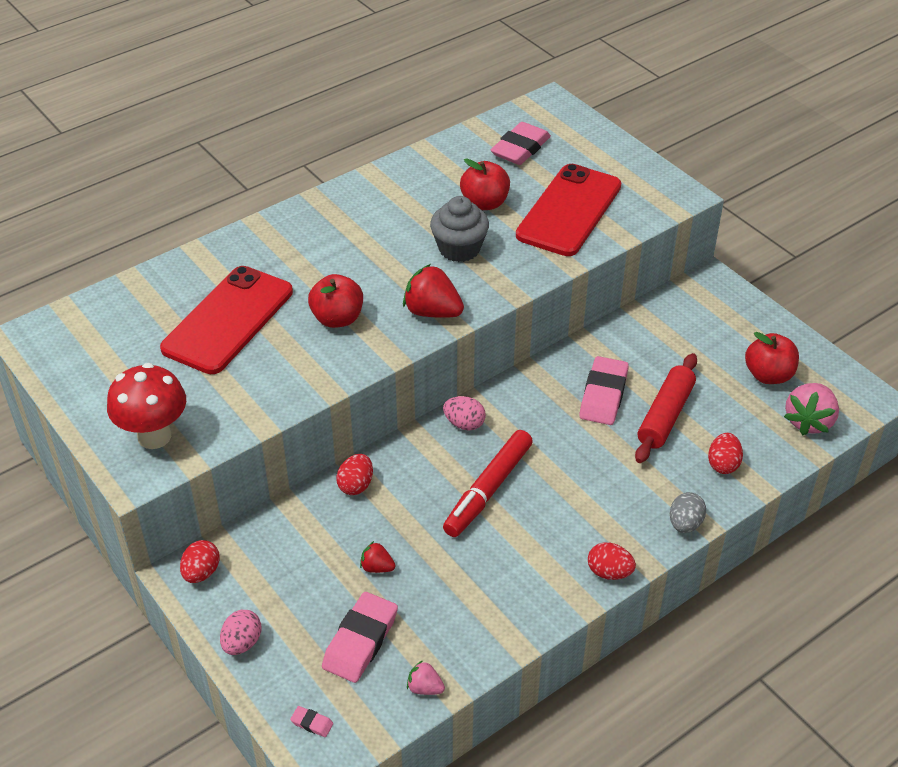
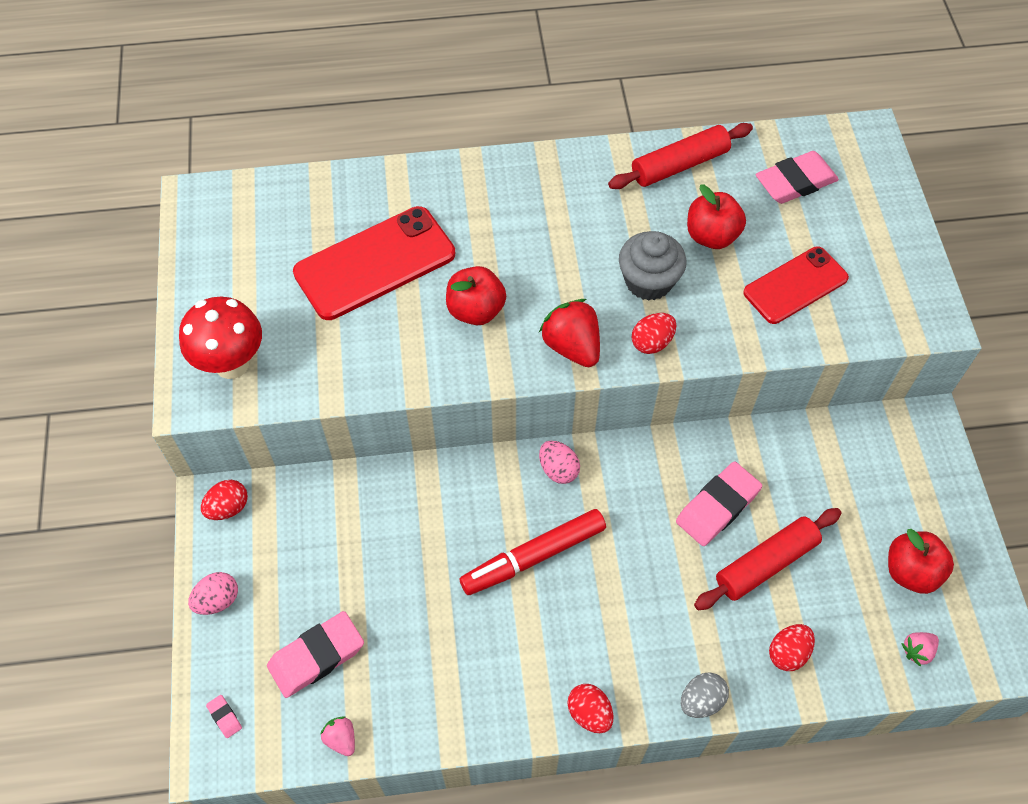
camera: 30 degrees right, 15 degrees up
red egg [336,454,373,495] -> red egg moved to [632,313,676,354]
red strawberry [360,541,396,573] -> none
red phone [516,164,621,256] -> red phone [743,246,849,324], size x0.66
pink strawberry [784,383,839,435] -> pink strawberry [901,632,939,667], size x0.53
none -> red rolling pin [608,123,753,189]

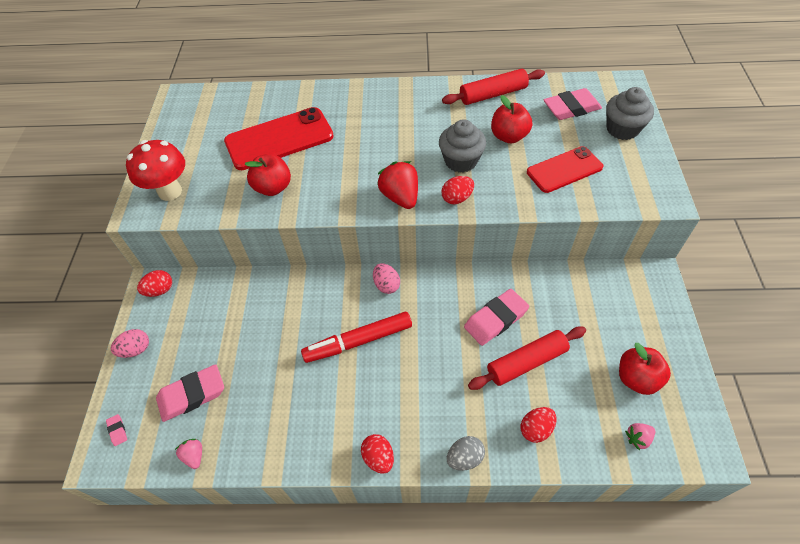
camera: 10 degrees right, 5 degrees down
red apple [446,266,506,325] -> red apple moved to [245,154,291,196]
none -> grey cupcake [606,87,654,140]

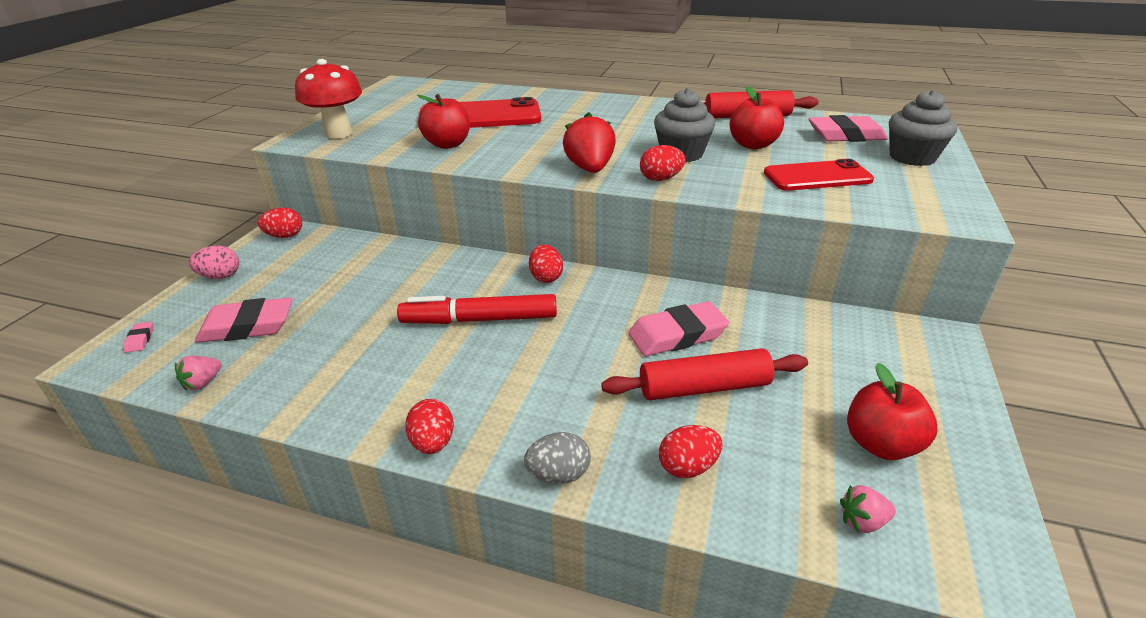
camera: 15 degrees right, 20 degrees down
pink strawberry [175,439,202,469] -> pink strawberry turned 135 degrees counterclockwise [175,356,222,391]
pink egg [373,263,400,294] -> red egg [529,244,563,283]

